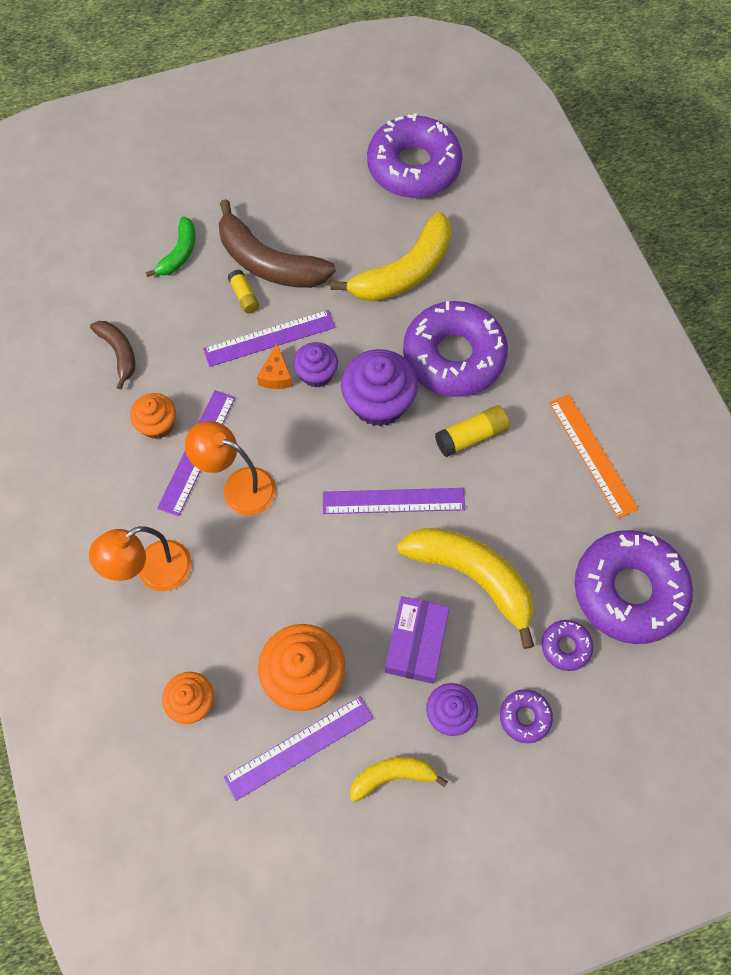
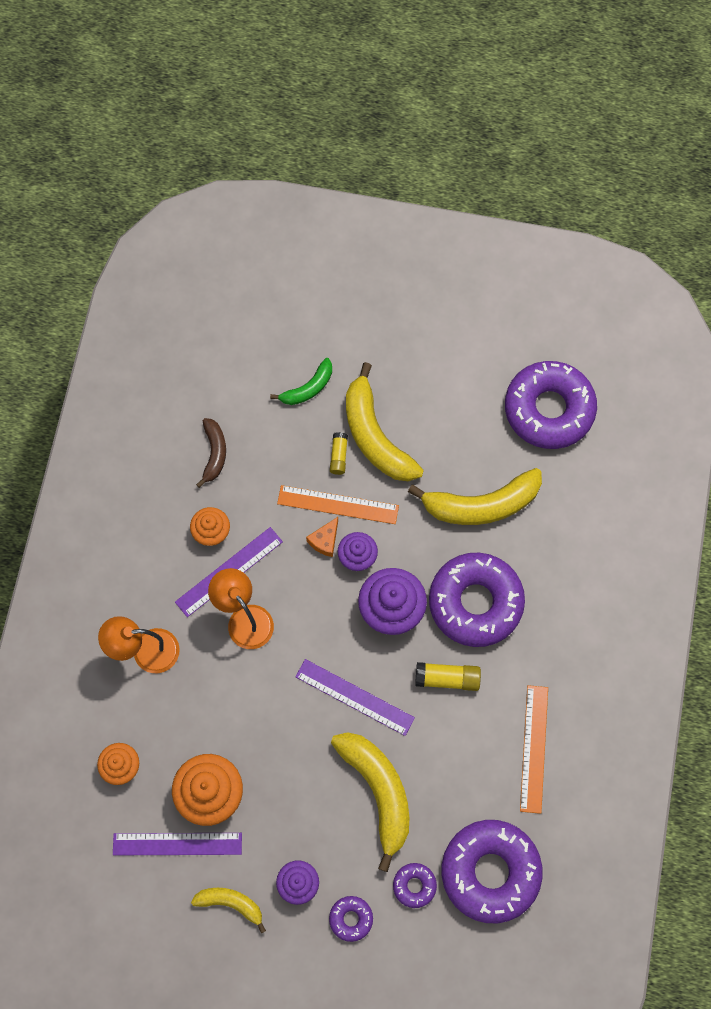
camera: 30 degrees right, 5 degrees up
purple ruler [203,310,335,367] -> orange ruler [277,485,399,524]
brown banana [219,199,336,288] -> yellow banana [346,362,424,481]
purple box [385,596,450,684] -> none

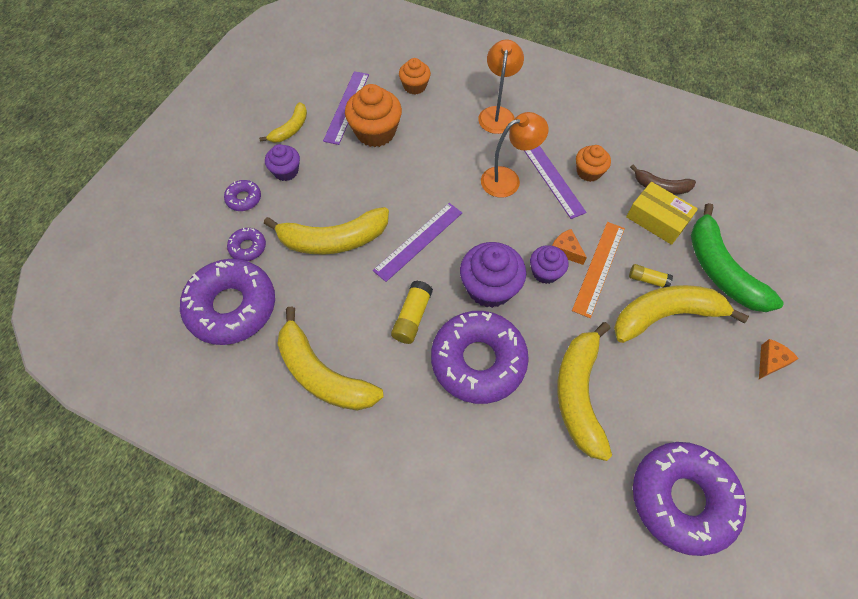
camera: 105 degrees right, 10 degrees down
green banana [270,358,332,405] -> green banana [691,203,783,312], size x1.82
orange ruler [520,685,548,814] -> yellow banana [277,307,384,411]
none -> yellow box [626,182,698,245]
none -> orange cheese [759,339,799,379]

